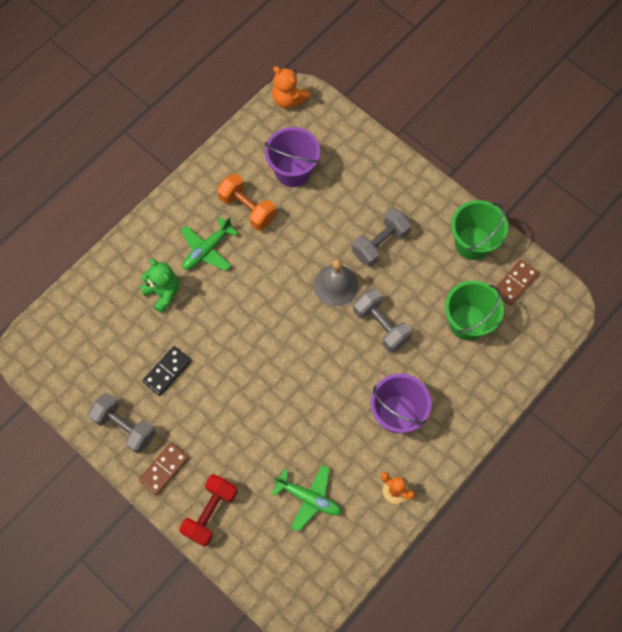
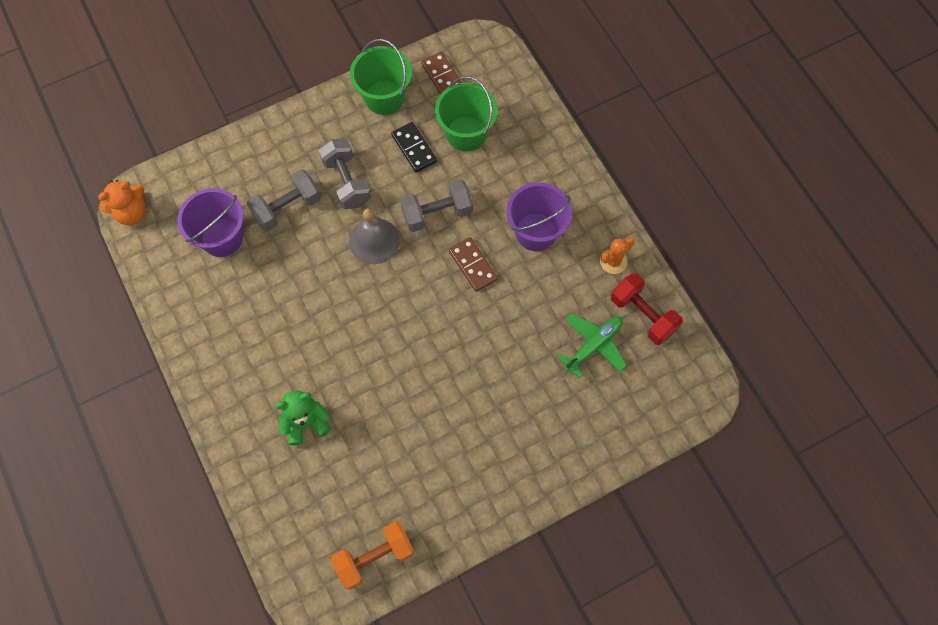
camera: 70 degrees left, 0 degrees up
grey dumbbell [88,393,156,453] -> grey dumbbell moved to [247,169,321,232]
brown domino [139,442,189,495] -> brown domino moved to [449,237,498,292]
black domino [142,346,192,396] -> black domino moved to [391,122,437,173]
red dumbbell [179,474,238,547] -> red dumbbell moved to [611,273,683,345]
green plane [180,217,238,271] -> none
orange dumbbell [217,173,276,231] -> orange dumbbell moved to [331,521,415,590]

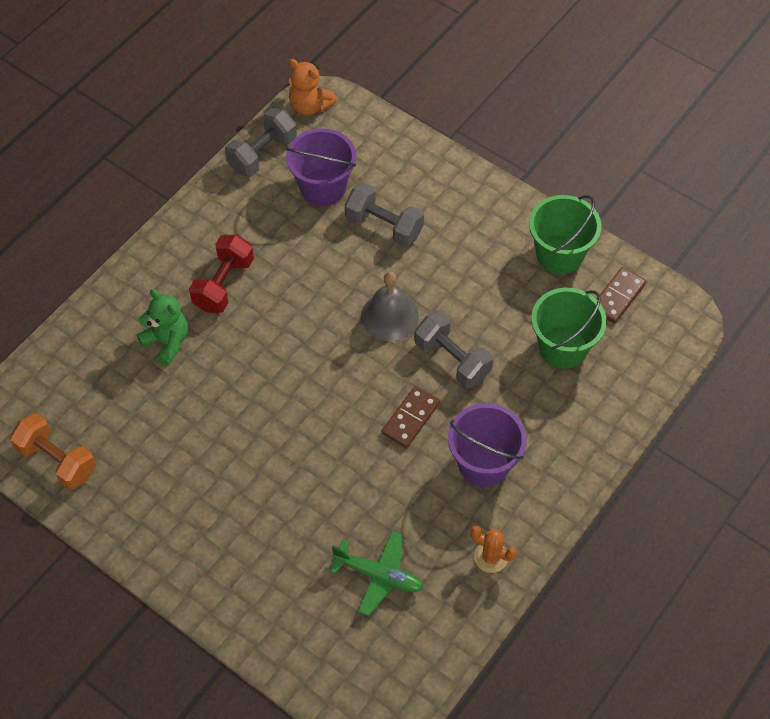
camera: 65 degrees right, 10 degrees down
grey dumbbell [318,138,371,209] -> grey dumbbell moved to [225,108,297,177]
black domino [391,122,437,173] -> none
red dumbbell [611,273,683,345] -> red dumbbell moved to [189,235,254,313]

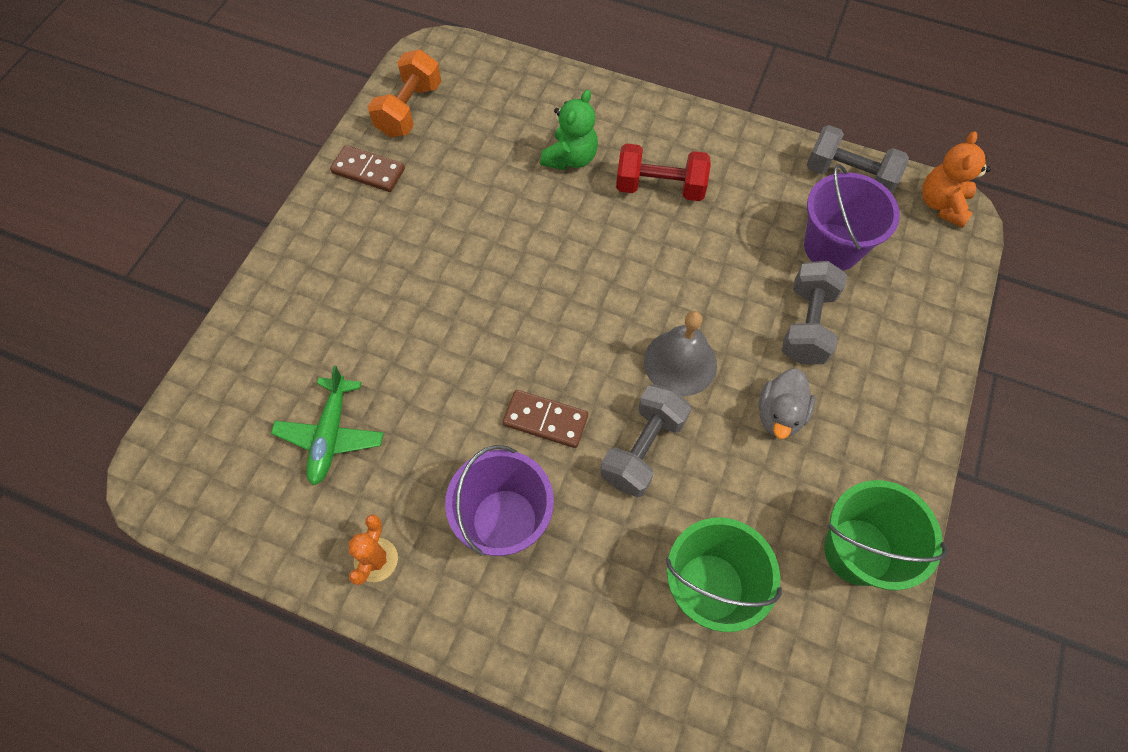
camera: 75 degrees right, 5 degrees up
brown domino [600,267,646,323] -> brown domino moved to [330,145,405,192]
none -> grey duck [759,369,815,439]

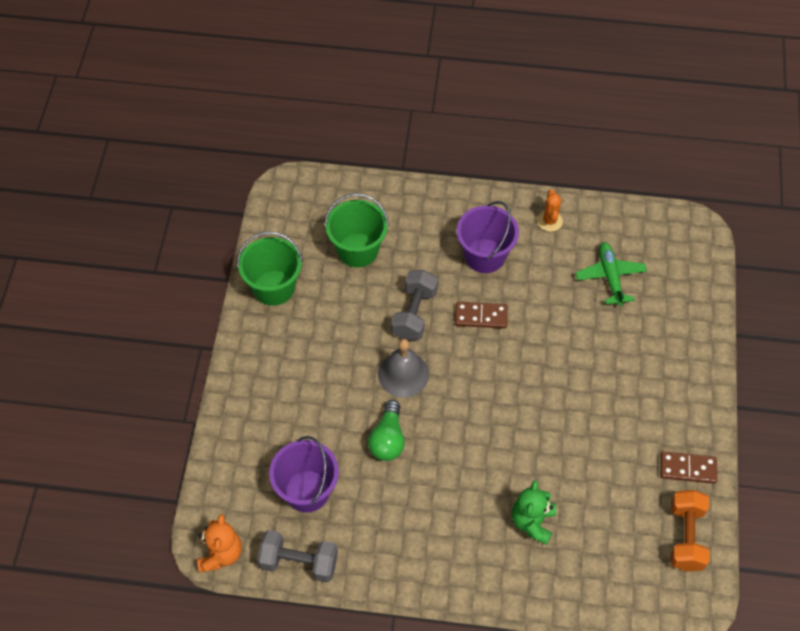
camera: 165 degrees right, 5 degrees down
red dumbbell [616,144,711,201] -> none
grey duck [759,369,815,439] -> none
grey dumbbell [782,261,847,364] -> none
none -> green light bulb [368,400,405,461]

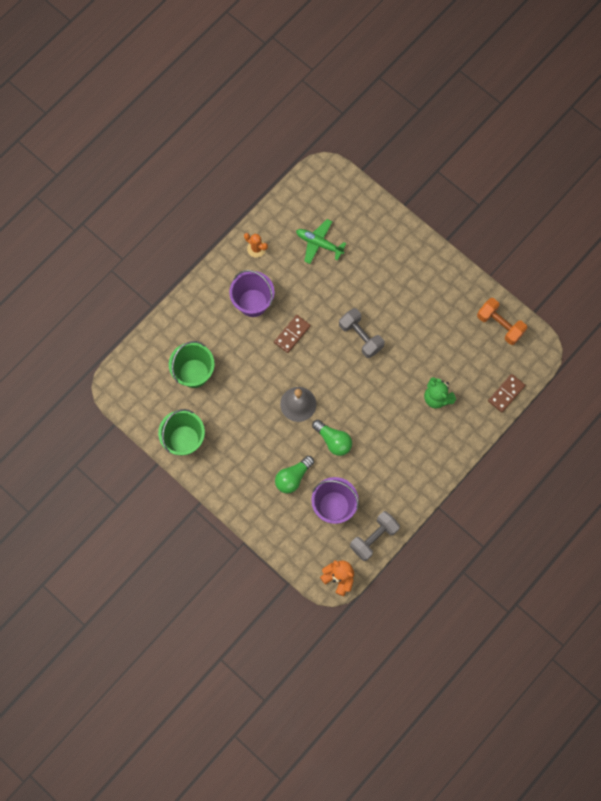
camera: 55 degrees left, 15 degrees up
grey dumbbell [391,270,438,340] -> grey dumbbell moved to [339,308,384,358]
brown domino [660,451,717,484] -> brown domino moved to [488,374,525,413]
none -> green light bulb [275,456,314,494]

